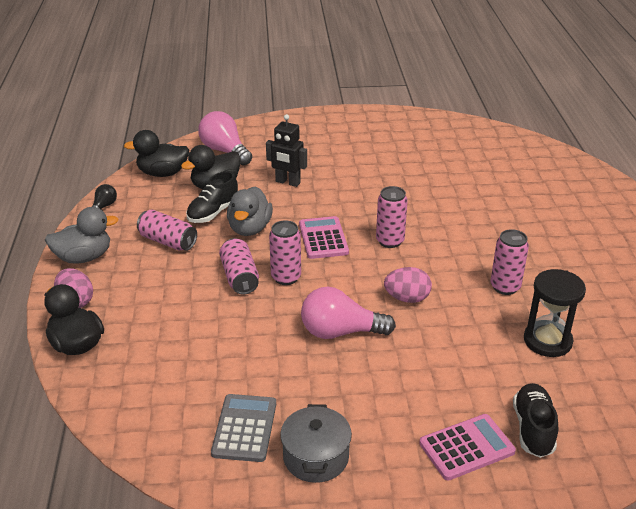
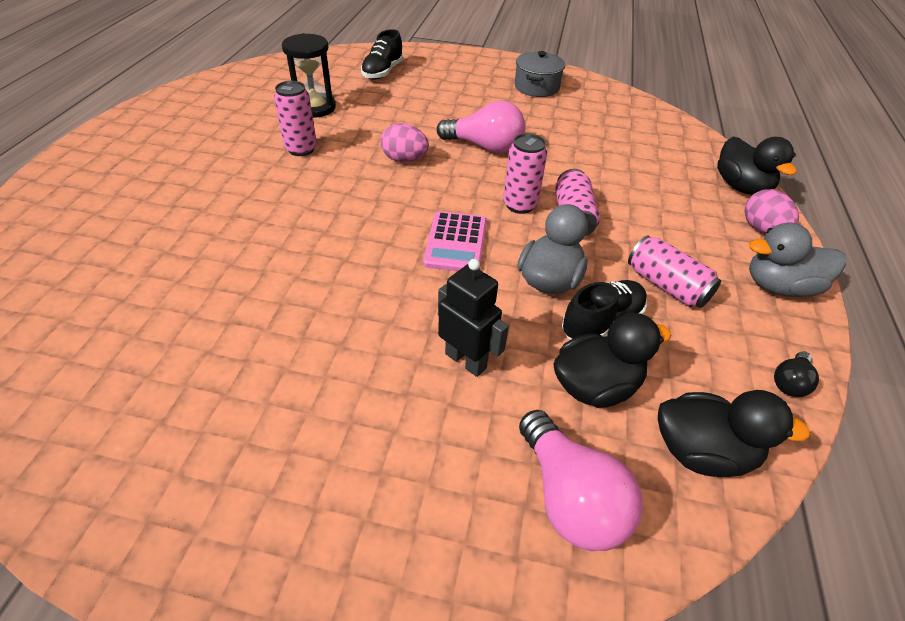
camera: 165 degrees left, 10 degrees up
grey calculator [211,394,276,462] -> none
pink can [376,186,408,248] -> none
pink calculator [419,414,516,481] -> none

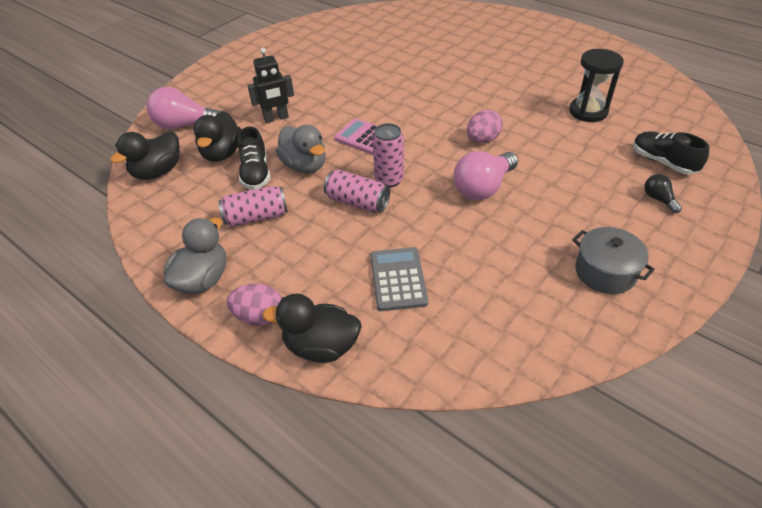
camera: 120 degrees right, 0 degrees up
pink can [274,81,317,156] -> none
black light bulb [774,352,819,397] -> black light bulb moved to [645,174,682,213]
none -> grey calculator [370,247,428,311]

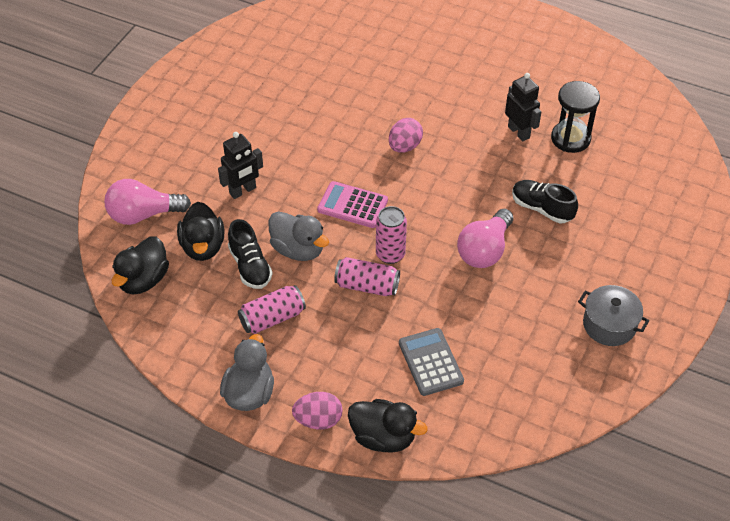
camera: 15 degrees left, 5 degrees up
black duck [262,294,362,363] -> black duck turned 150 degrees counterclockwise [348,399,427,453]
pink egg [467,110,503,143] -> pink egg moved to [389,118,423,153]
black shoe [633,131,709,175] -> black shoe moved to [512,180,578,223]
black light bulb [645,174,682,213] -> none
none -> black robot [505,73,541,141]

